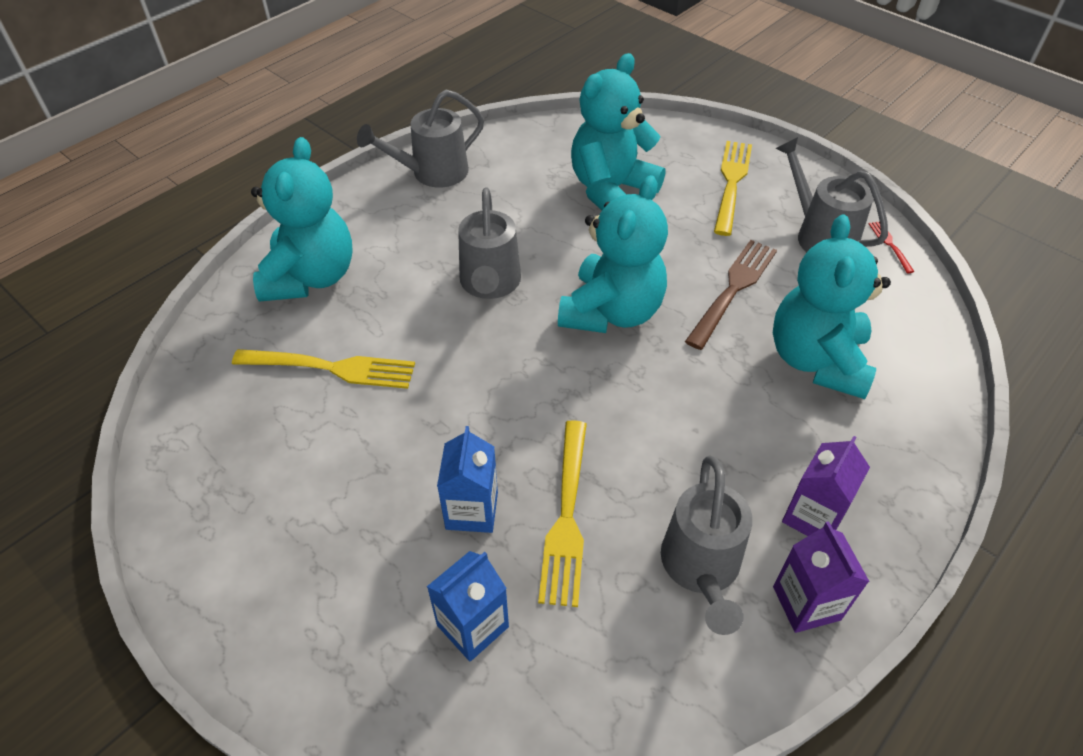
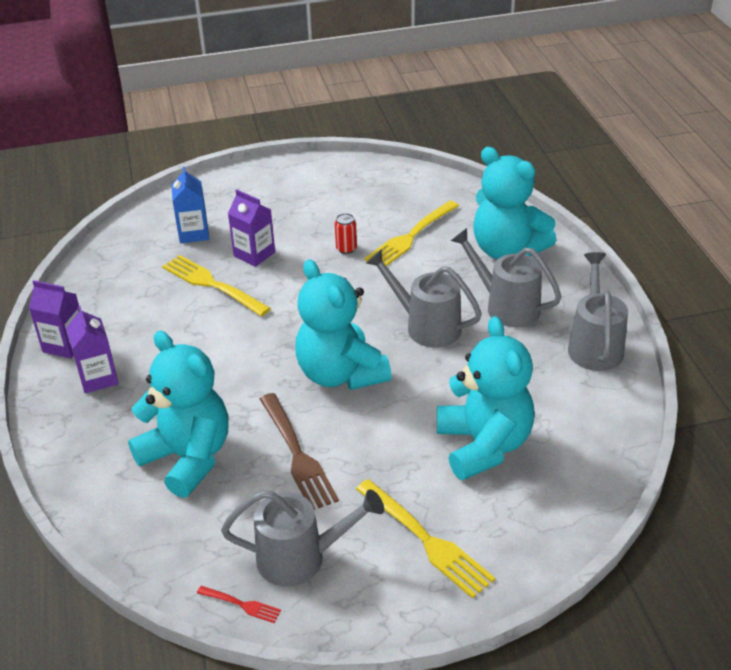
camera: 125 degrees right, 10 degrees down
blue carton [437,426,498,533] -> purple carton [228,190,275,267]
grey watering can [661,456,753,635] -> grey watering can moved to [451,228,562,327]
none -> red can [335,213,357,254]

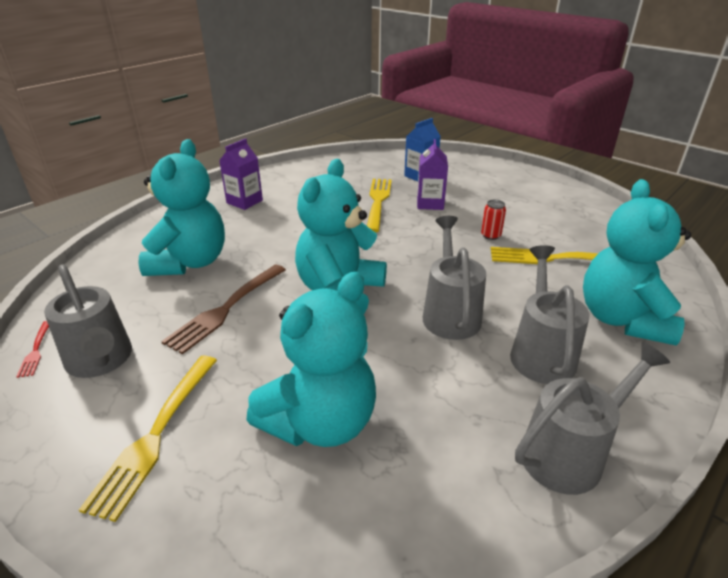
camera: 55 degrees right, 5 degrees down
purple carton [29,280,79,359] -> none

